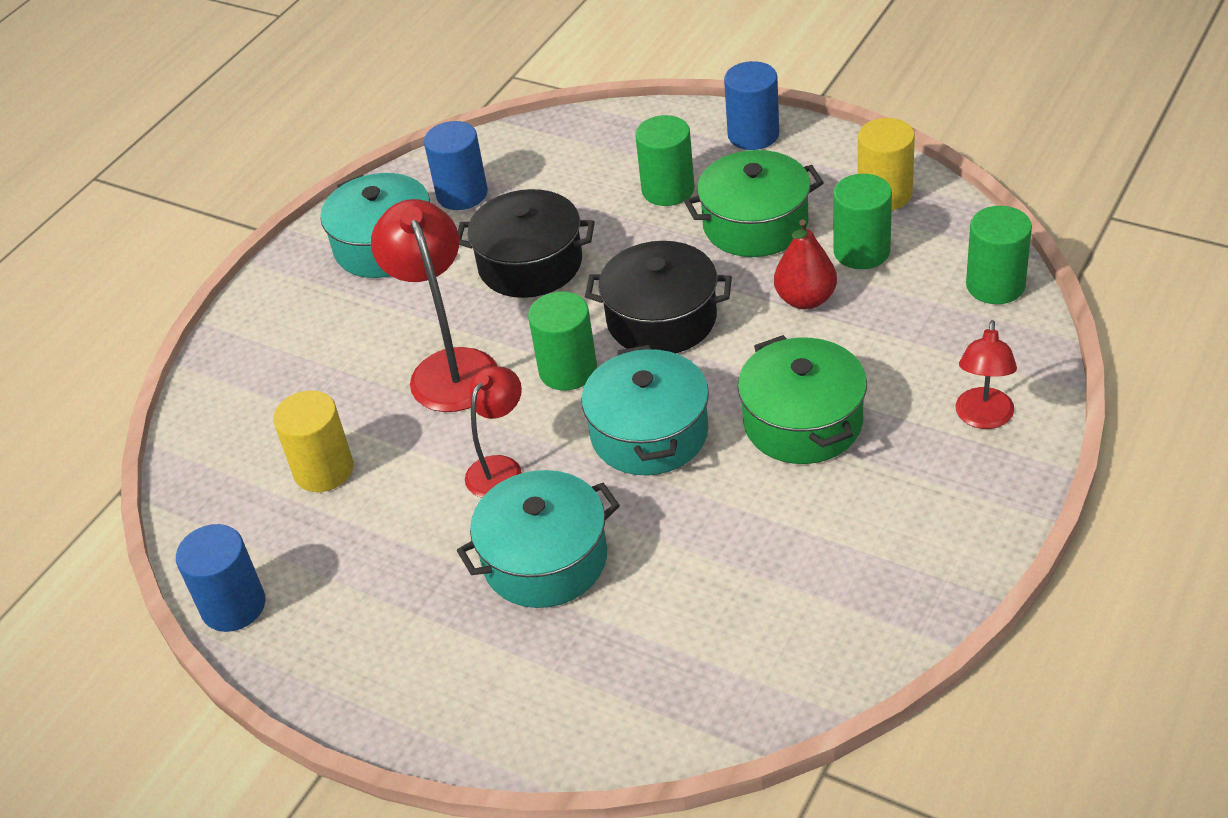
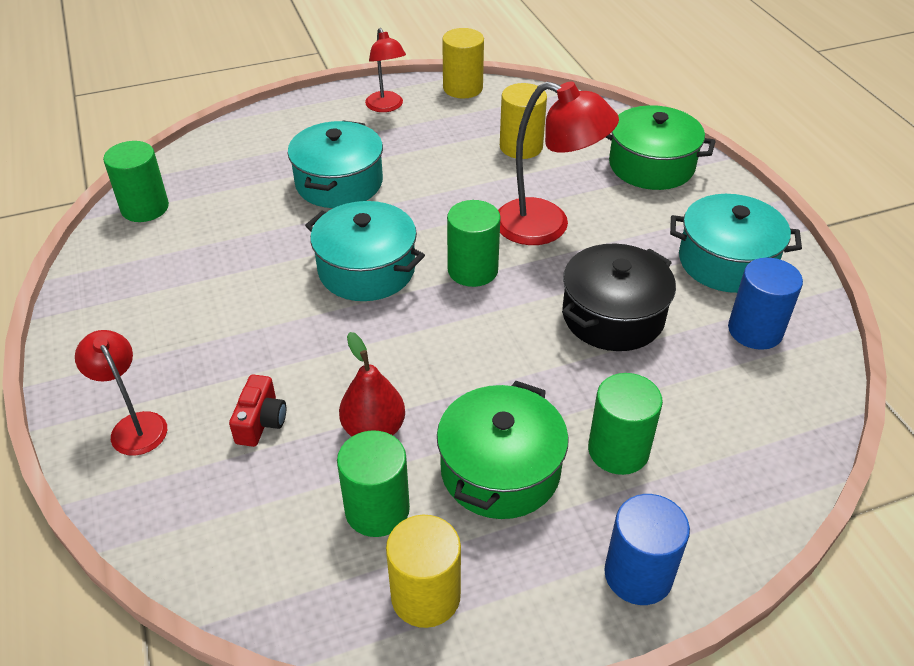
camera: 125 degrees right, 0 degrees up
blue cylinder [176,524,265,632] -> yellow cylinder [442,28,484,98]
red lamp [465,366,522,498] -> red lamp moved to [365,28,406,112]
black pot [585,241,732,354] -> none
green pot [738,335,867,464] -> green pot moved to [605,105,716,190]
green cylinder [966,206,1032,304] -> green cylinder moved to [103,141,169,222]
none -> red camera [229,374,286,447]

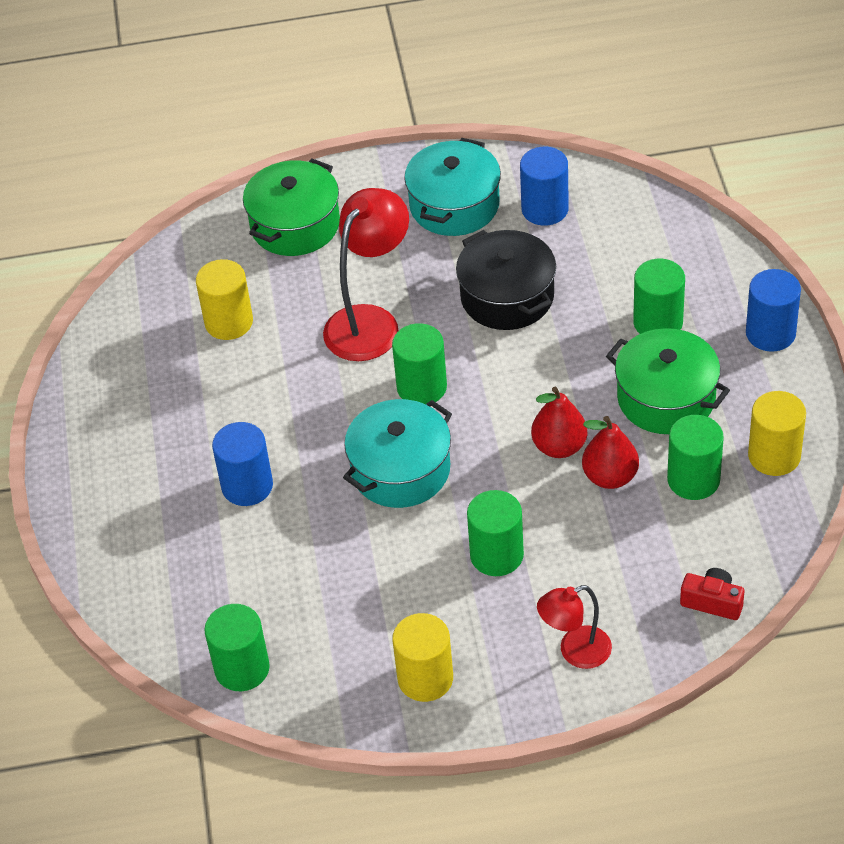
camera: 75 degrees left, 5 degrees up
red camera [229,374,286,447] -> red camera moved to [680,568,744,620]
turquoise pot [287,120,383,208] -> blue cylinder [212,422,273,506]
red lamp [365,28,406,112] -> none
yellow cylinder [442,28,484,98] -> yellow cylinder moved to [392,613,453,702]
none -> green cylinder [467,490,524,576]
none -> red pear [531,387,588,458]

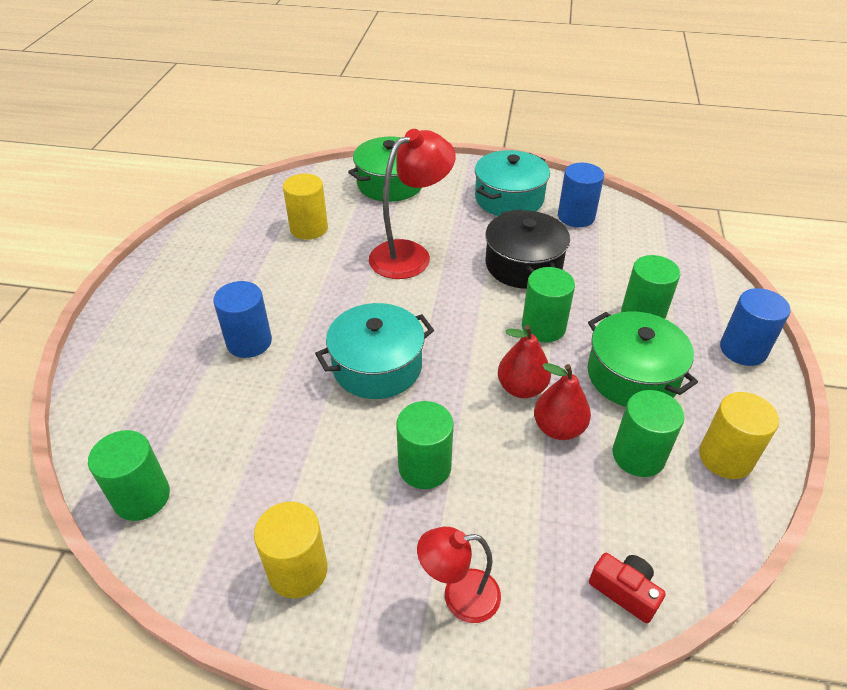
camera: 15 degrees right, 5 degrees down
green cylinder [392,323,447,404] -> green cylinder moved to [522,267,575,342]

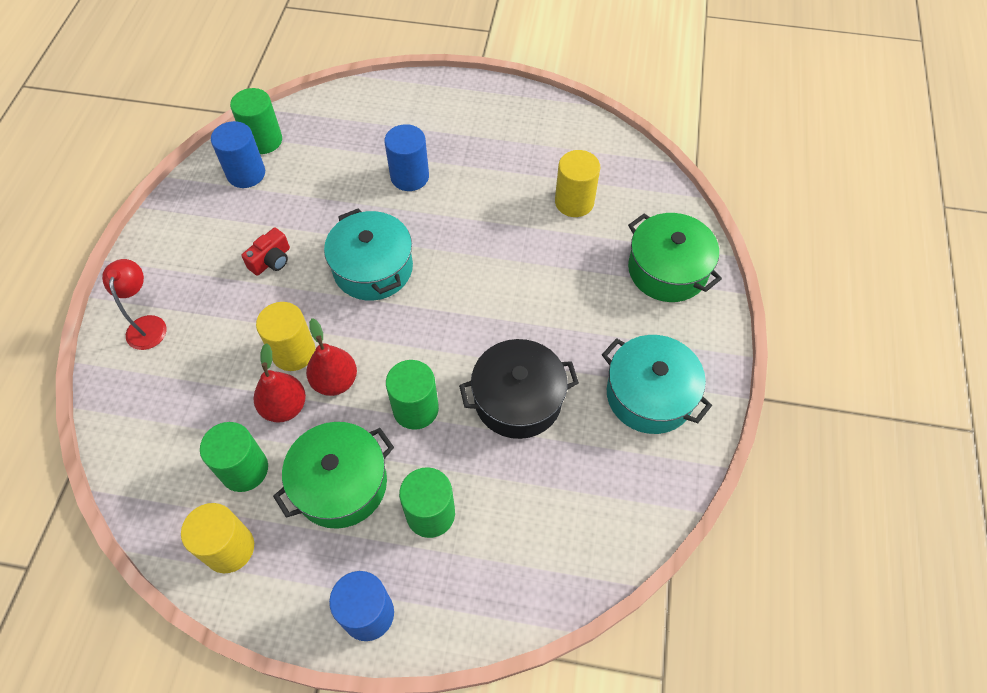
camera: 90 degrees right, 15 degrees up
yellow cylinder [254,502,328,598] -> yellow cylinder moved to [256,302,316,371]
red lamp [369,129,456,279] -> none
green cylinder [396,401,454,489] -> none
blue cylinder [558,163,604,227] -> blue cylinder moved to [211,121,265,188]
red camera [589,553,666,623] -> red camera moved to [241,228,290,276]

